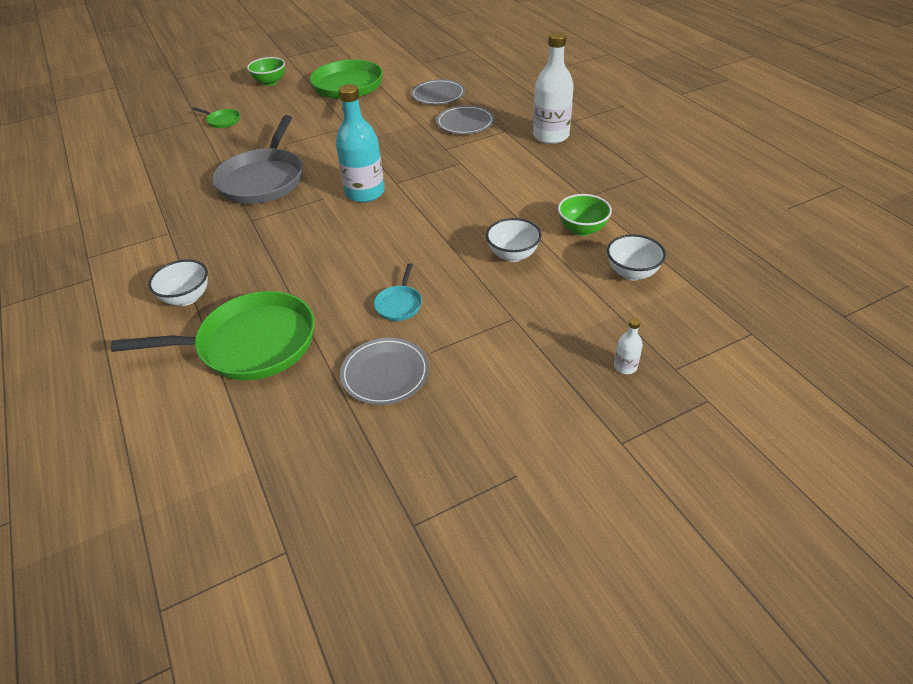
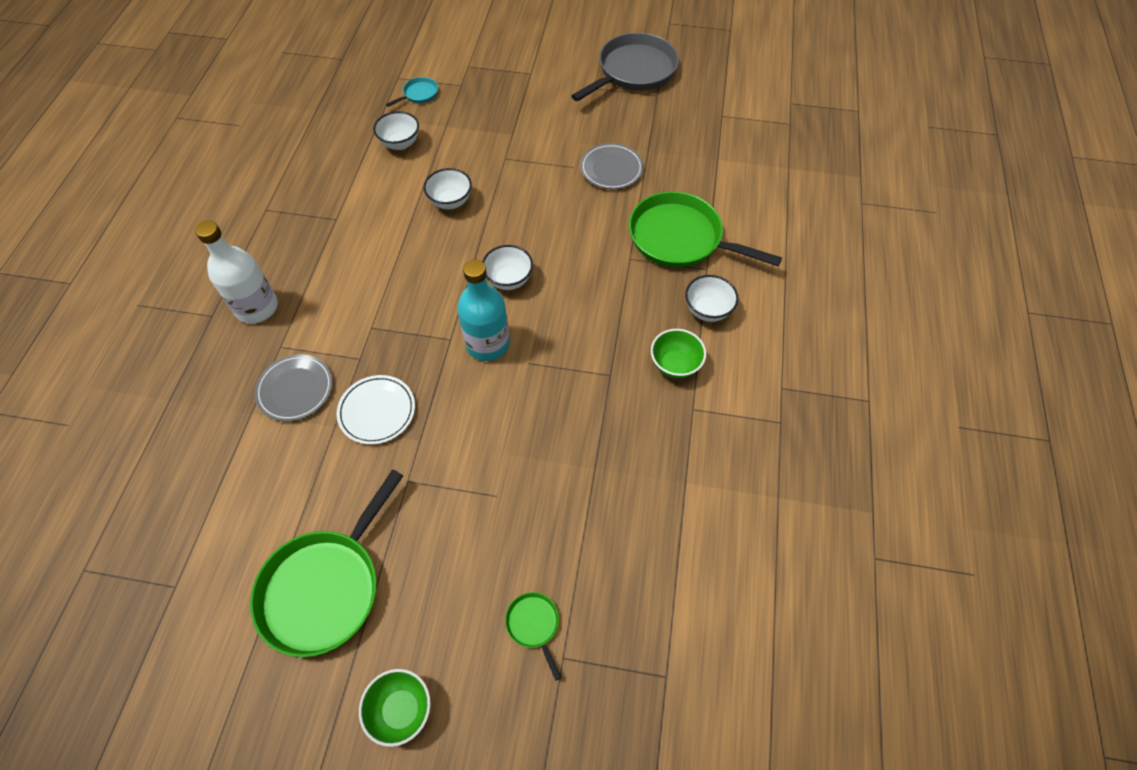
camera: 145 degrees left, 15 degrees up
grey pan [212,115,303,204] -> grey pan moved to [571,33,679,101]
turquoise pan [374,263,422,321] -> turquoise pan moved to [386,77,438,107]
grey plate [411,79,465,105] -> none
green bowl [558,194,612,236] -> green bowl moved to [651,329,706,379]
white bottle [614,318,643,374] -> none
none -> white plate [336,375,415,445]
none -> white bowl [482,245,533,290]

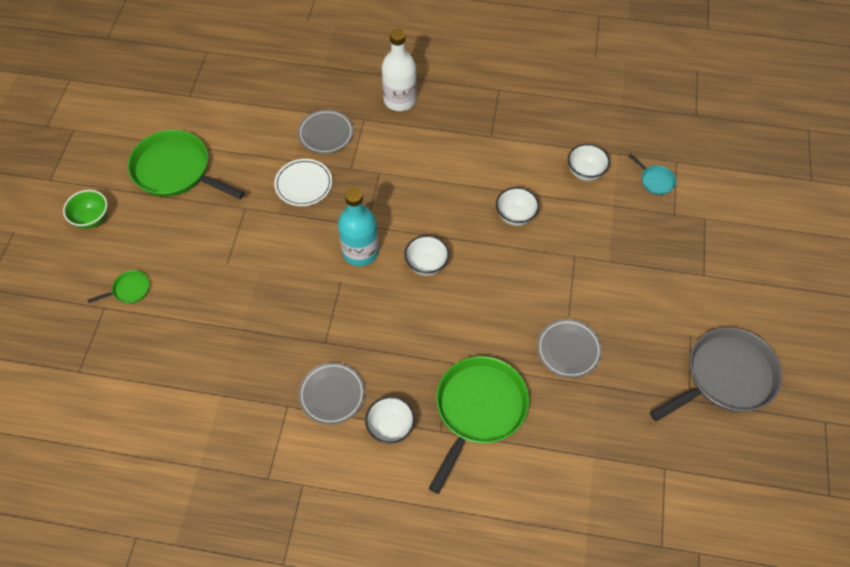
camera: 90 degrees right, 0 degrees up
grey pan [571,33,679,101] -> grey pan turned 75 degrees counterclockwise [650,327,782,421]
green bowl [651,329,706,379] -> grey plate [298,362,365,425]

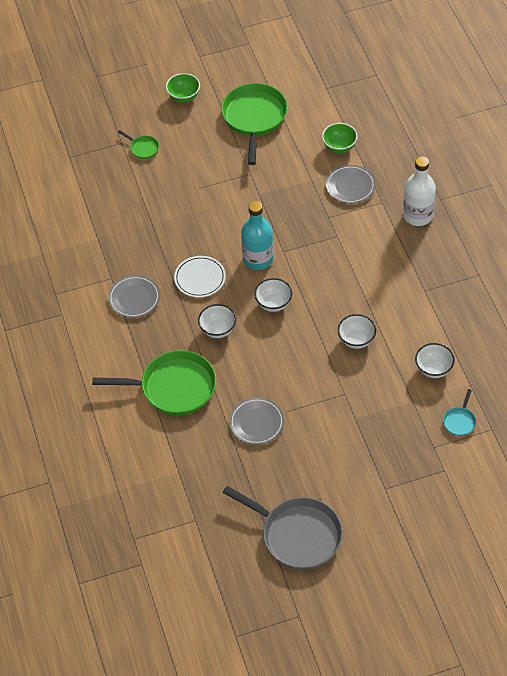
camera: 65 degrees right, 5 degrees down
white plate [274,159,332,206] -> white plate moved to [174,256,226,297]
white bowl [365,396,415,444] -> white bowl moved to [198,304,236,338]
none -> green bowl [322,123,358,153]

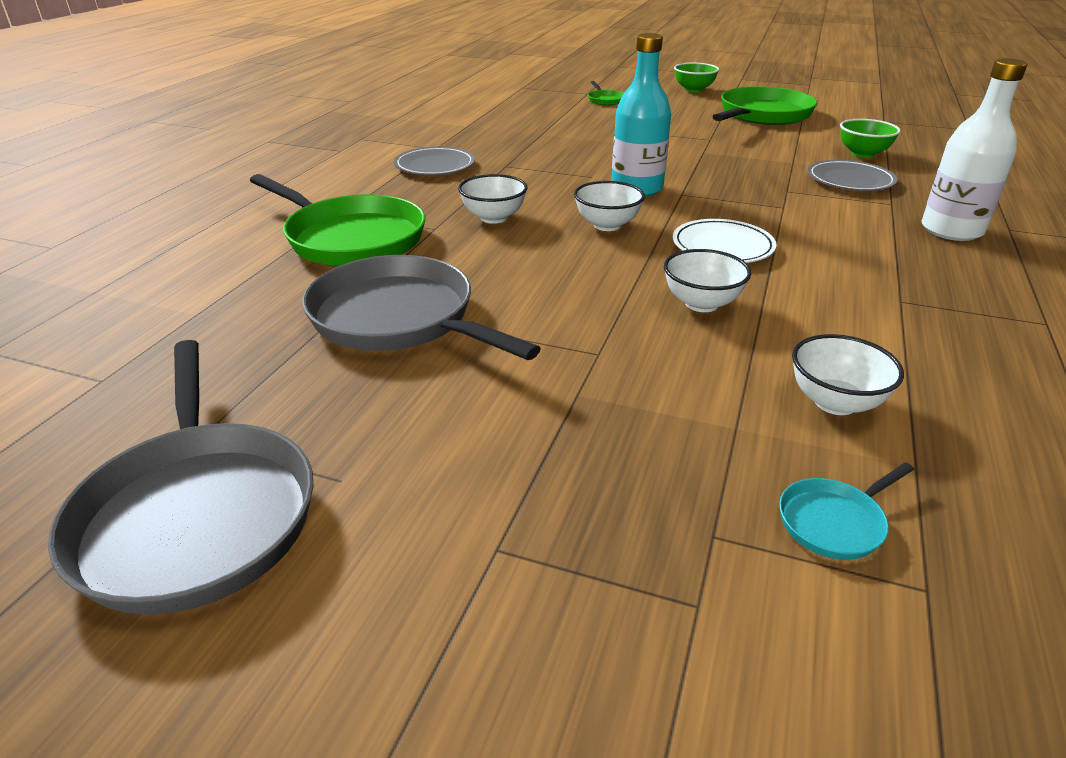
camera: 35 degrees right, 20 degrees down
white plate [174,256,226,297] -> white plate moved to [673,219,777,263]
grey plate [229,398,284,445] -> grey pan [302,255,541,360]

